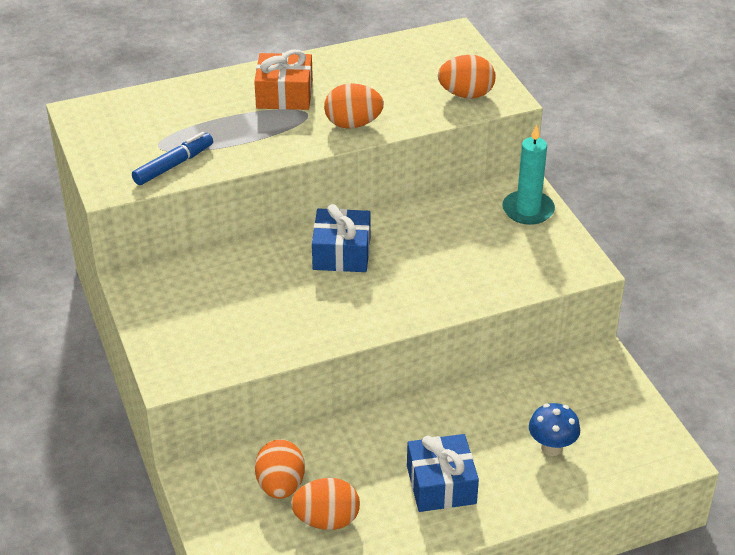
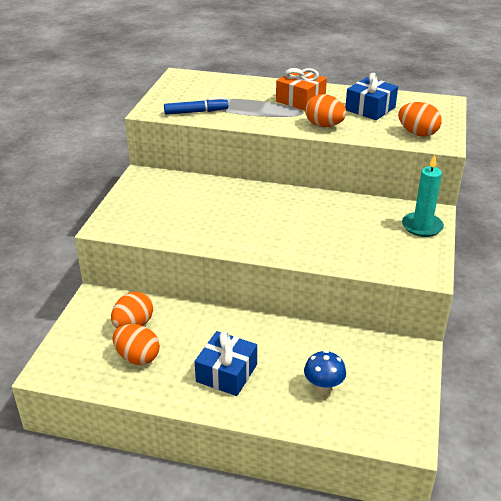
camera: 35 degrees right, 5 degrees down
blue gift [312,204,371,272] -> blue gift moved to [345,73,398,120]

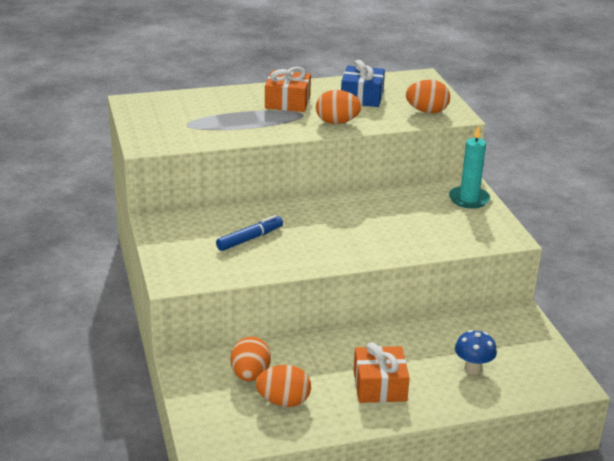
camera: 30 degrees left, 5 degrees down
blue marker [164,97,228,115] -> blue marker moved to [216,215,283,251]
blue gift [195,331,257,396] -> orange gift [354,342,410,403]

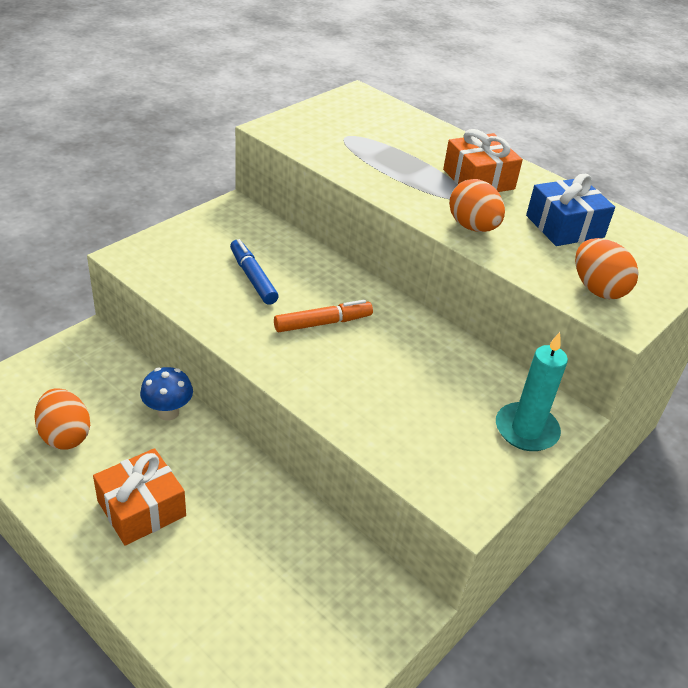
camera: 55 degrees right, 10 degrees up
blue marker [216,215,283,251] -> blue marker turned 135 degrees counterclockwise [230,239,279,305]
orange egg [230,336,271,381] -> none
blue mushroom [455,330,497,375] -> blue mushroom moved to [140,367,193,421]
none -> orange marker [274,300,373,332]

